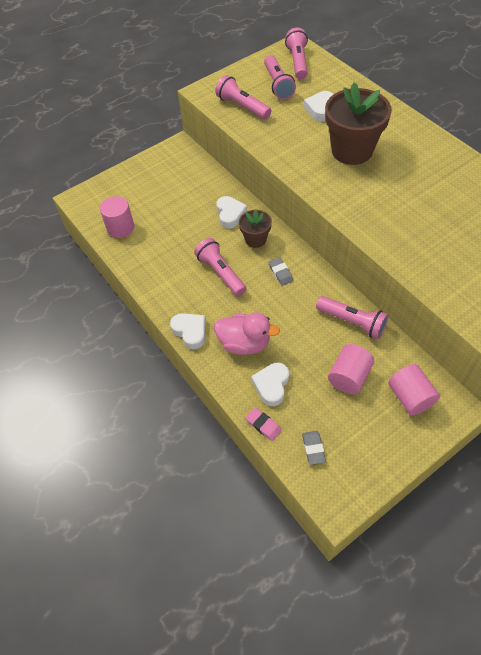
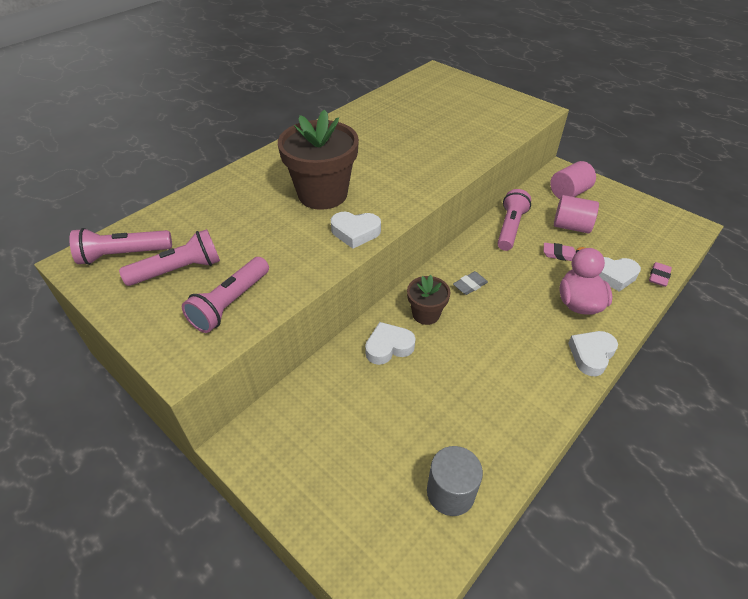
camera: 105 degrees left, 10 degrees down
pink cylinder [100,196,134,238] -> grey cylinder [427,446,483,516]
pink flashlight [194,238,246,296] -> none
grey eraser [302,431,326,465] -> none
white heart [304,91,334,121] -> white heart moved to [331,212,381,249]
none -> pink eraser [544,243,576,261]

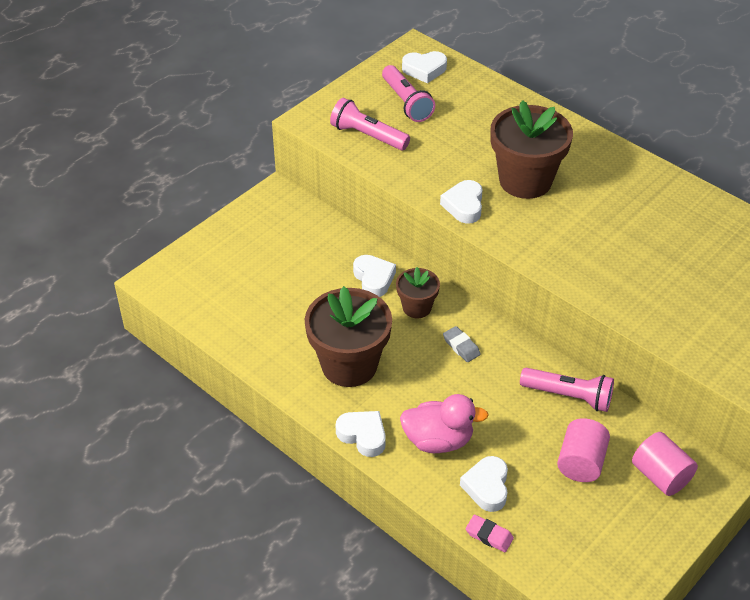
camera: 90 degrees right, 0 degrees up
pink flashlight [69,228,172,265] -> white heart [402,51,447,83]
grey cylinder [427,446,483,516] -> none
pink eraser [544,243,576,261] -> none
none -> brown flower pot [305,286,392,387]

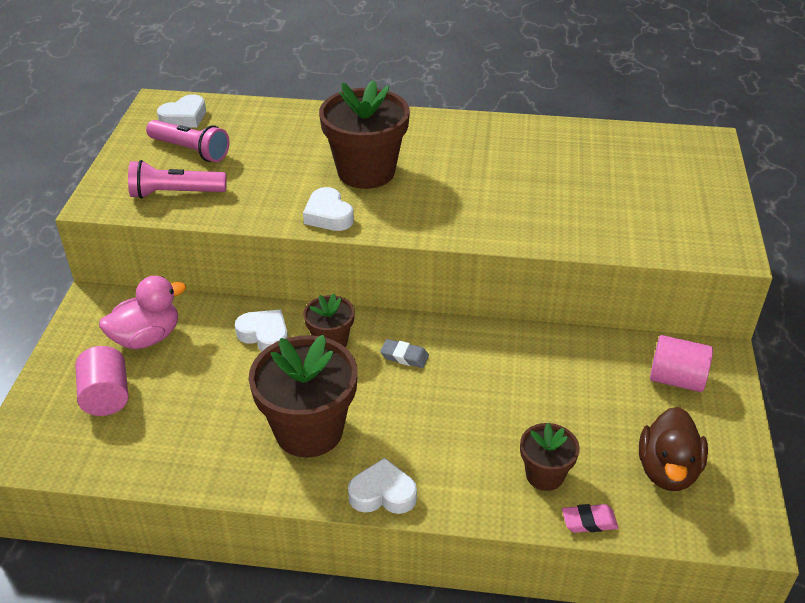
camera: 35 degrees left, 5 degrees down
pink duck [400,394,489,453] -> pink duck moved to [99,276,186,349]
white heart [460,456,508,512] -> brown flower pot [520,423,580,491]
pink flashlight [520,368,614,412] -> none
pink cylinder [557,418,610,482] -> pink cylinder moved to [76,346,128,416]
none -> brown duck [639,407,708,491]

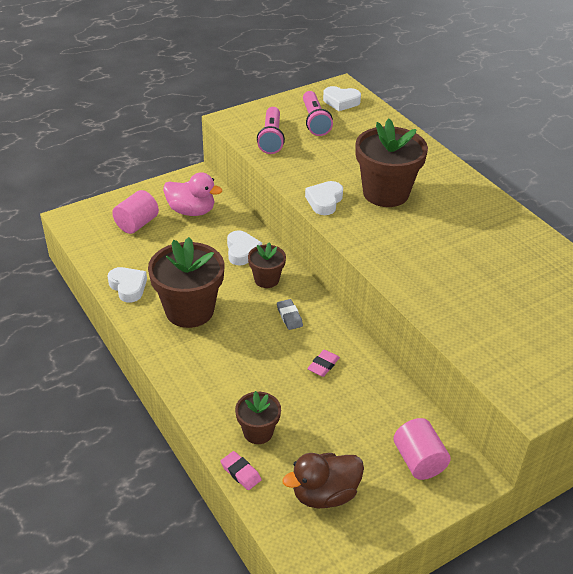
camera: 50 degrees right, 0 degrees up
pink flashlight [128,160,227,199] -> pink flashlight turned 135 degrees counterclockwise [257,107,285,154]
white heart [348,458,417,514] -> white heart moved to [108,267,147,303]
none -> pink eraser [307,350,340,377]

